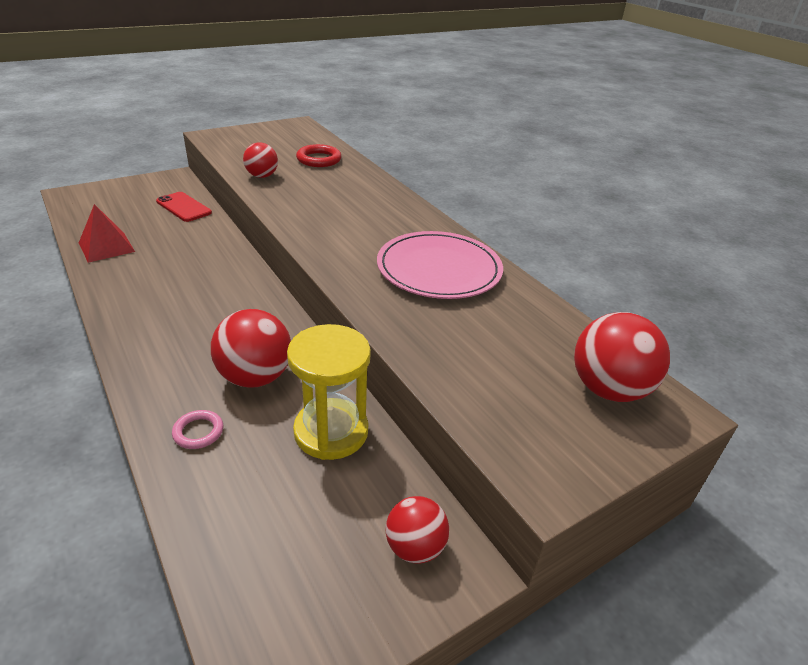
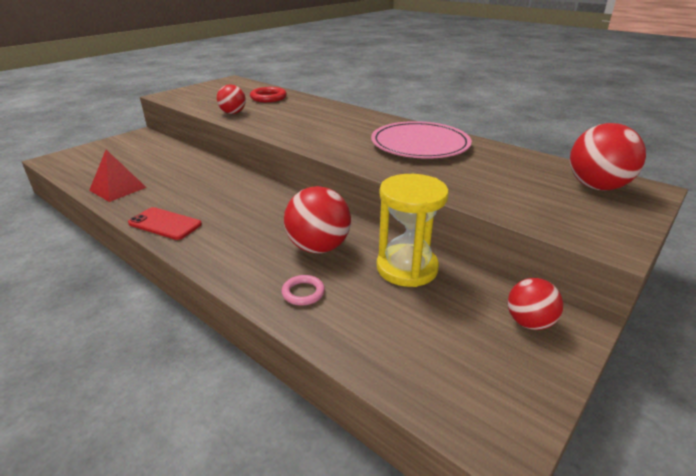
camera: 15 degrees left, 5 degrees down
red phone [156,192,212,222] -> red phone moved to [128,207,202,240]

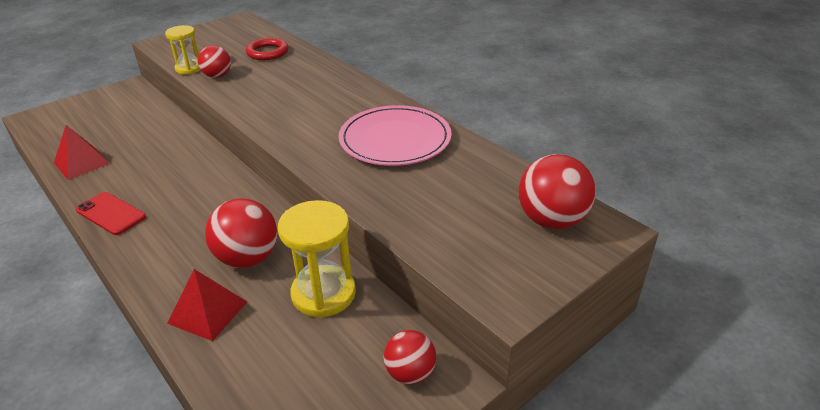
camera: 10 degrees right, 5 degrees up
pink ring [281,275,325,306] -> red pyramid [167,269,247,341]
none -> yellow hourglass [165,25,200,74]

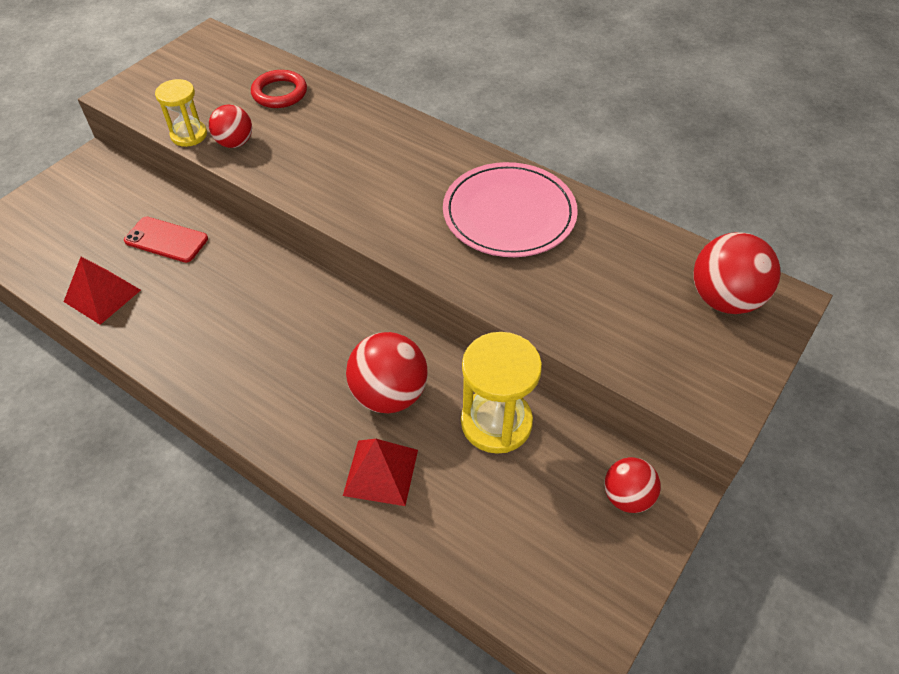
camera: 15 degrees left, 15 degrees up
red phone [76,192,146,235] -> red phone moved to [124,217,208,263]

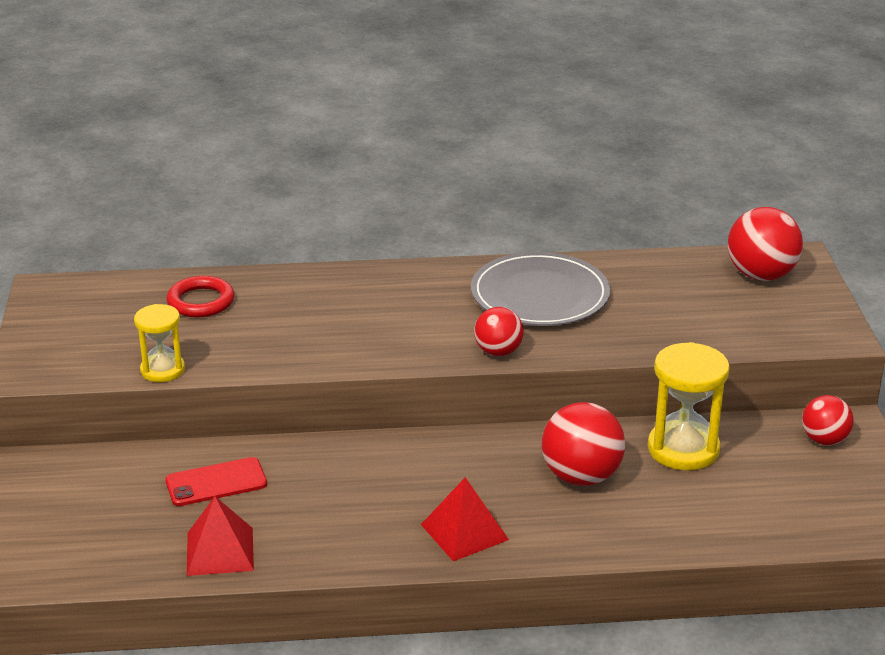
camera: 40 degrees left, 20 degrees down
red ball [209,105,252,148] -> red ball moved to [474,307,524,356]
red pyramid [343,439,418,506] -> red pyramid moved to [421,477,509,561]
pink plate [443,162,578,257] -> grey plate [471,252,610,326]

